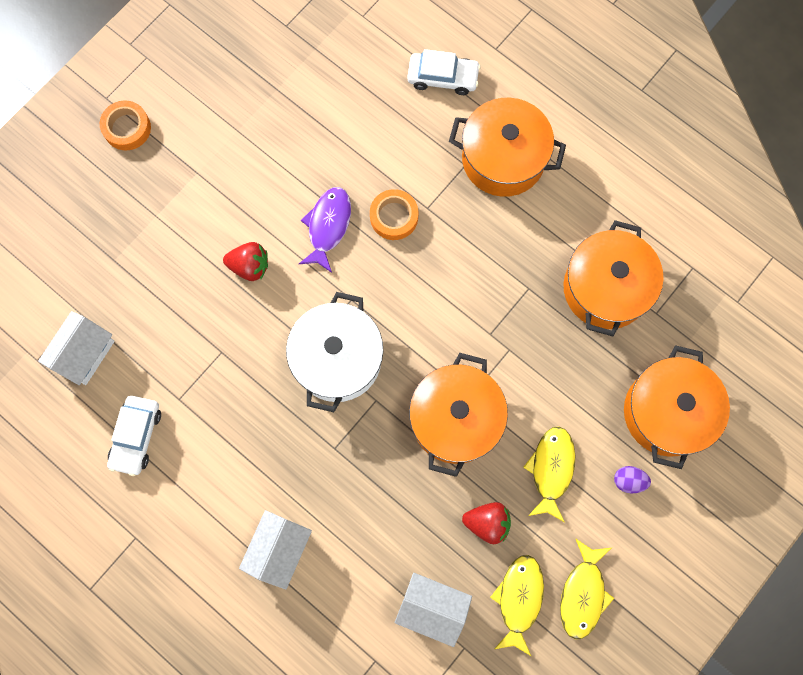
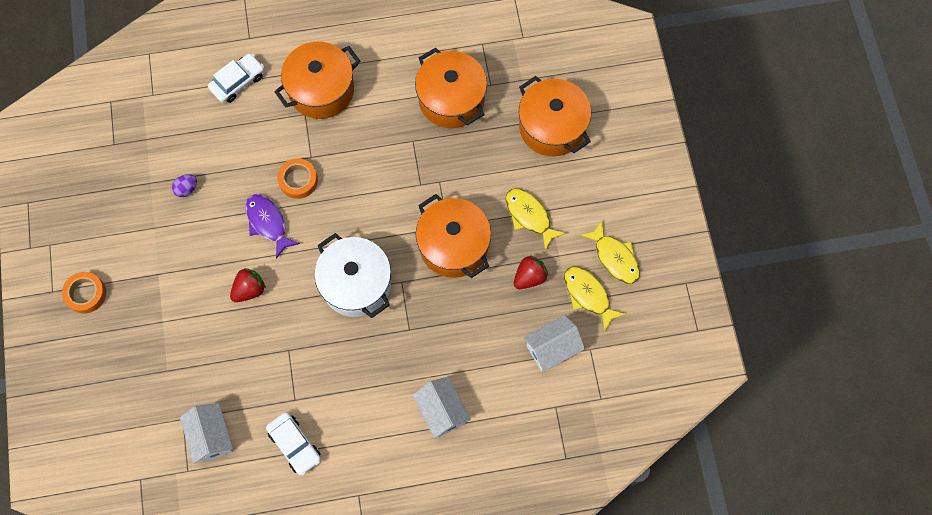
camera: 50 degrees left, 5 degrees down
purple egg [614,466,651,493] -> purple egg moved to [172,174,197,197]

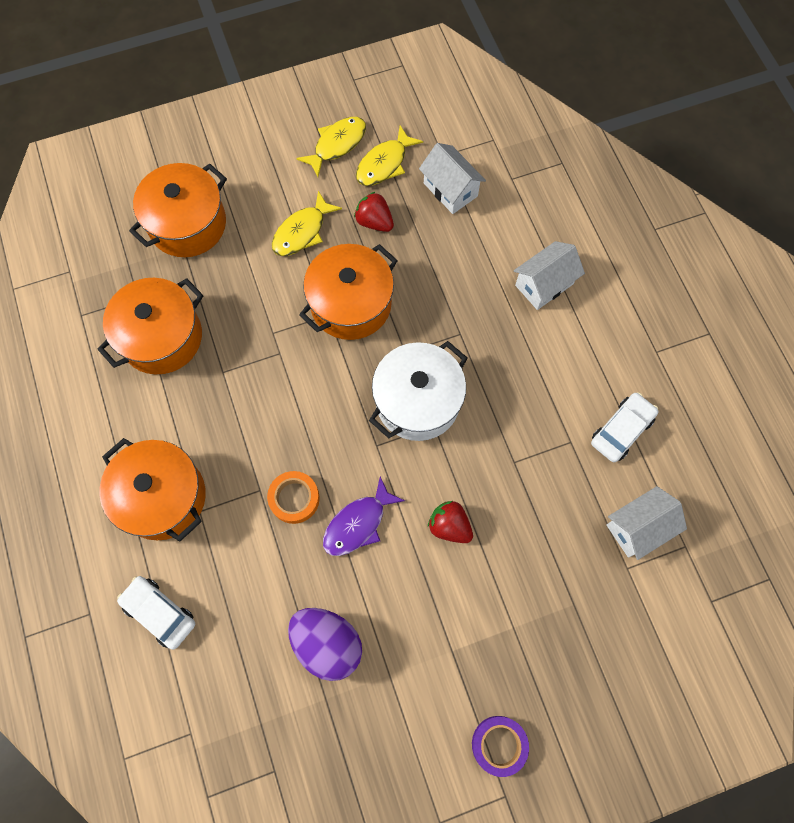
camera: 100 degrees left, 0 degrees up
orange tape [62,272,106,314] -> purple tape [472,716,529,777]
purple egg [172,174,197,197] -> purple egg [288,608,362,681], size x2.17

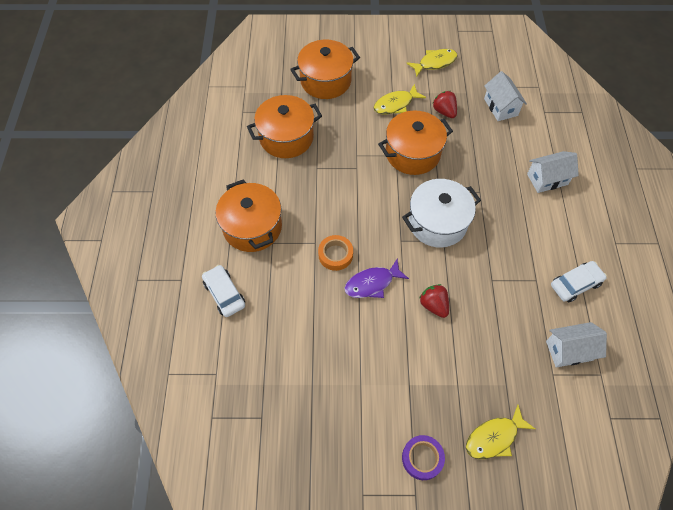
camera: 20 degrees right, 10 degrees down
purple egg [288,608,362,681] -> none
yellow fish [356,125,423,186] -> yellow fish moved to [466,405,535,459]

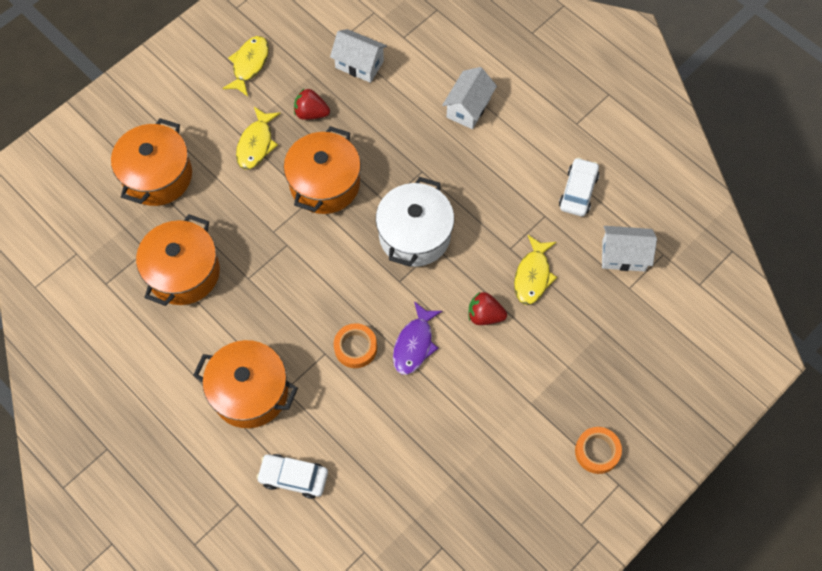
camera: 45 degrees left, 5 degrees up
purple tape [402,435,445,480] -> orange tape [575,427,622,474]
yellow fish [466,405,535,459] -> yellow fish moved to [514,235,557,305]
white house [546,322,607,368] -> white house turned 60 degrees clockwise [602,226,657,272]

